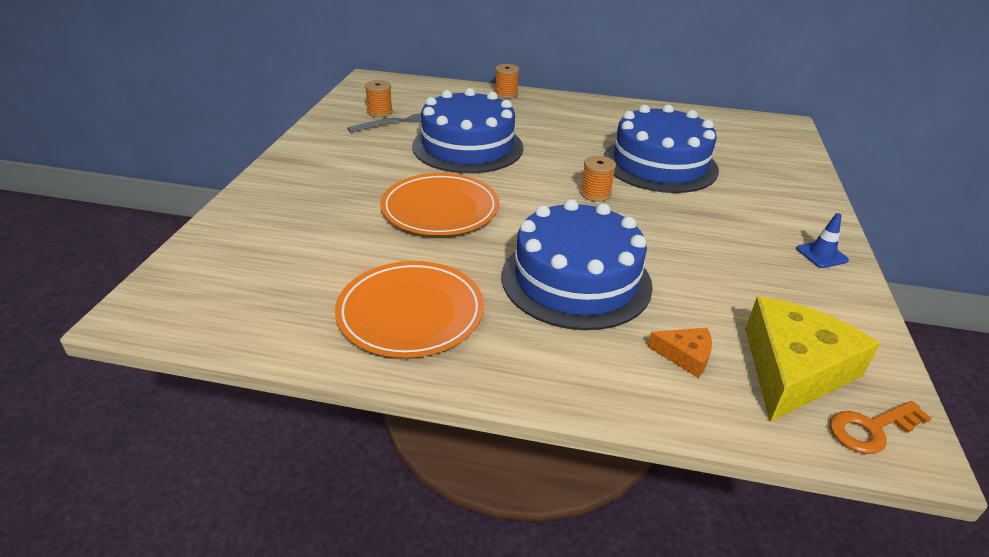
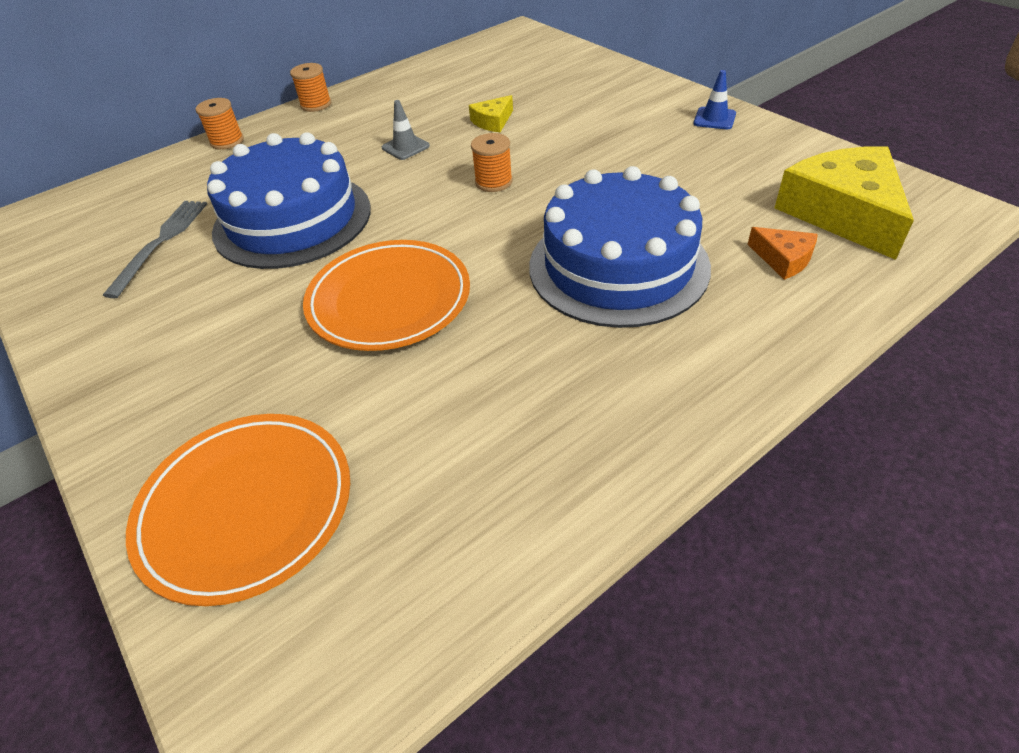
camera: 45 degrees left, 10 degrees up
orange plate [335,261,484,358] -> orange plate moved to [126,414,350,606]
orange spool [365,80,393,117] -> orange spool moved to [290,63,331,112]
blue cake [603,104,719,193] -> yellow cheese [469,95,513,132]
orange cheese [648,328,712,378] -> orange cheese turned 75 degrees clockwise [748,227,818,280]
orange key [830,401,931,454] -> none
none -> grey traffic cone [382,100,430,160]

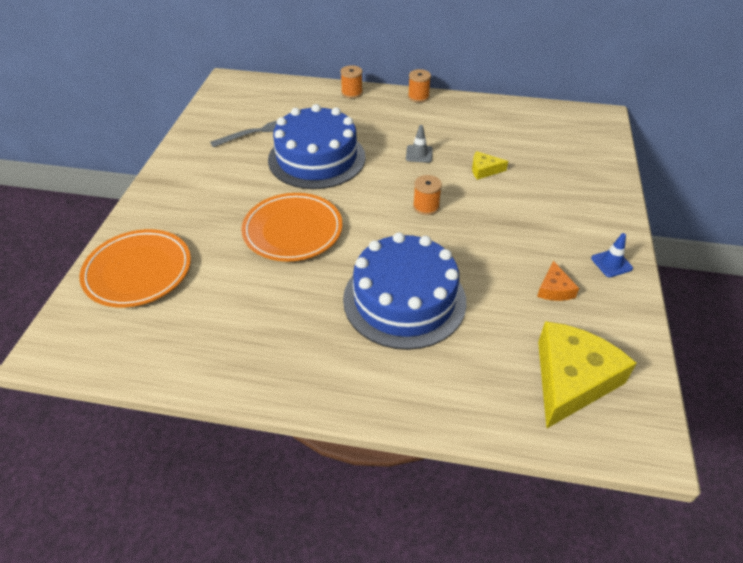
camera: 45 degrees right, 0 degrees up
orange cheese [748,227,818,280] -> orange cheese moved to [537,261,579,301]

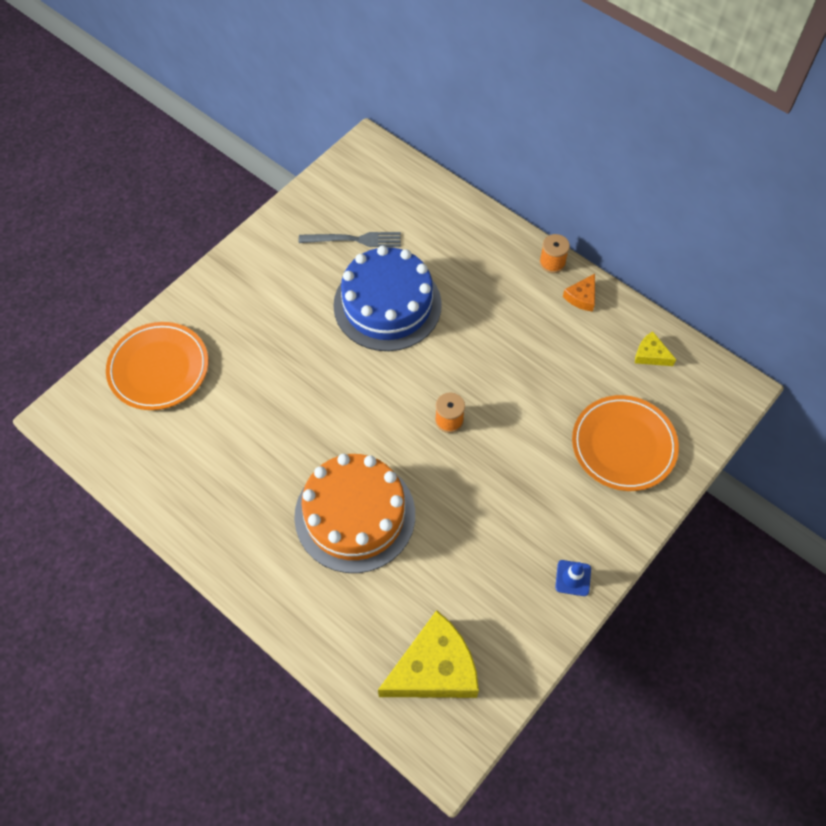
camera: 30 degrees right, 15 degrees up
orange plate [241,193,342,261] -> orange plate moved to [572,395,679,491]
orange spool [341,65,363,98] -> none
blue cake [343,232,466,350] -> orange cake [294,454,415,573]
grey traffic cone [406,125,433,163] -> none
yellow cheese [472,151,508,180] -> yellow cheese moved to [635,331,676,366]
orange cheese [537,261,579,301] -> orange cheese moved to [563,274,595,312]

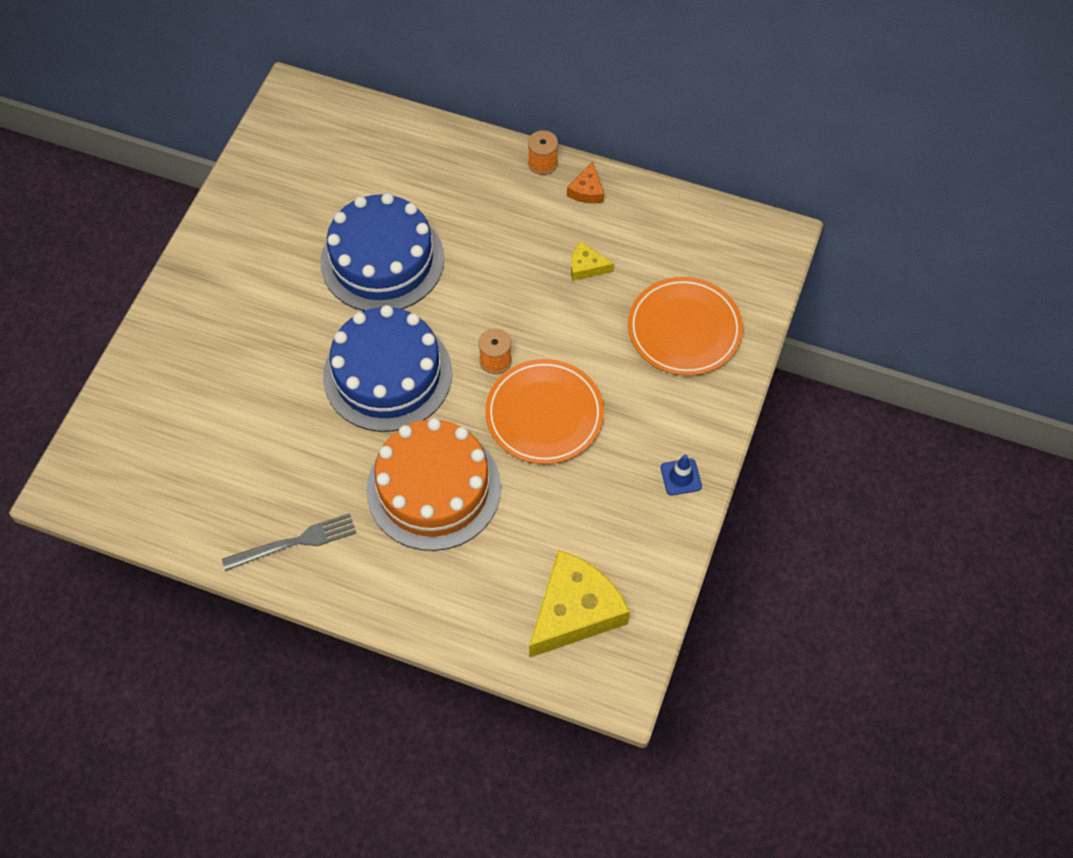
camera: 20 degrees left, 0 degrees up
orange plate [106,322,208,410] -> orange plate moved to [485,359,604,464]
grey fork [299,232,401,247] -> grey fork moved to [222,513,356,571]
yellow cheese [635,331,676,366] -> yellow cheese moved to [571,241,614,281]
none -> blue cake [323,305,452,432]

